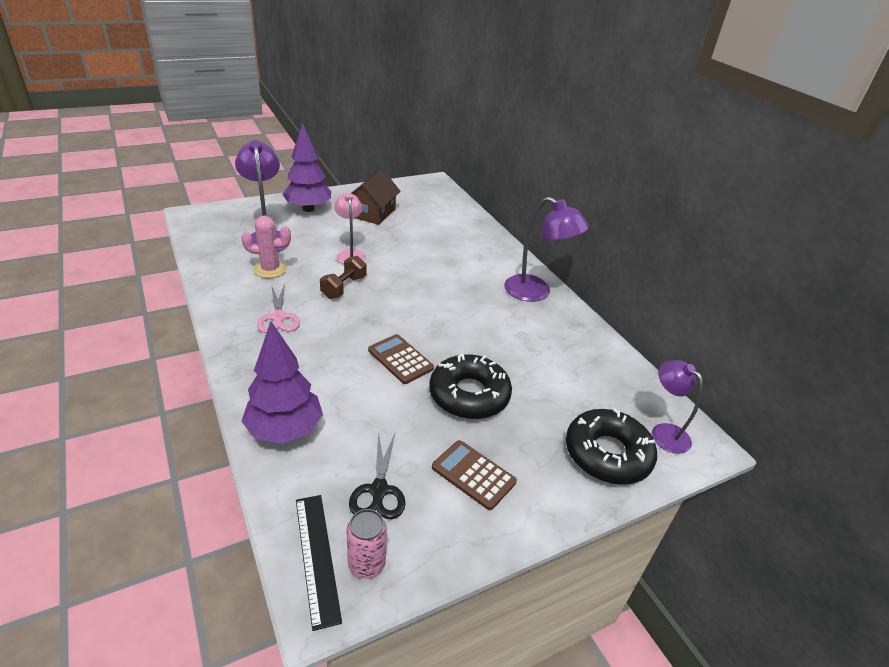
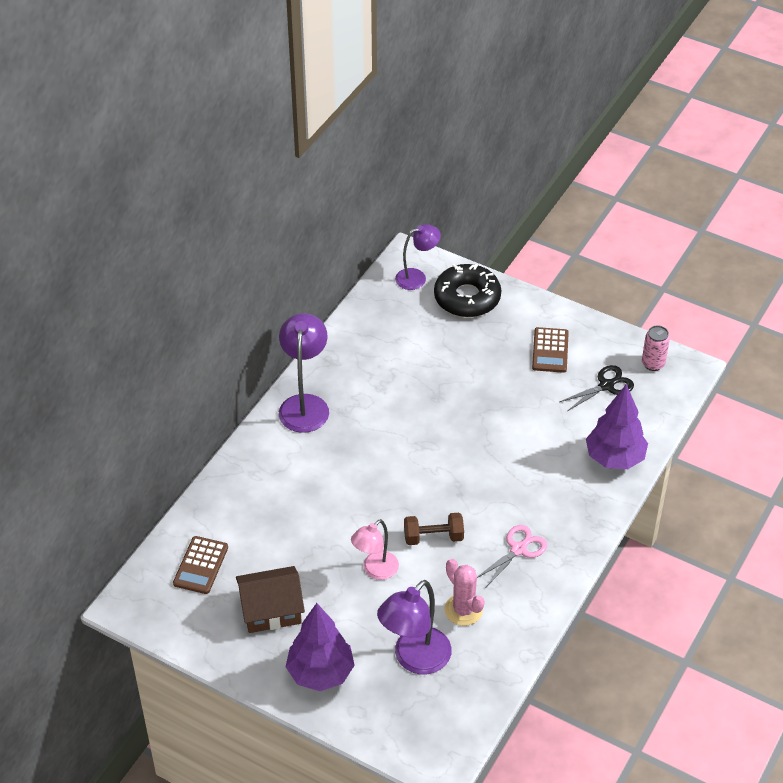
camera: 120 degrees left, 10 degrees up
black ruler [296,495,342,631] -> none
brown calculator [368,334,434,384] -> brown calculator moved to [173,536,228,594]
black donut [429,354,512,419] -> none
purple lamp [652,360,703,454] -> purple lamp turned 135 degrees counterclockwise [395,224,441,290]

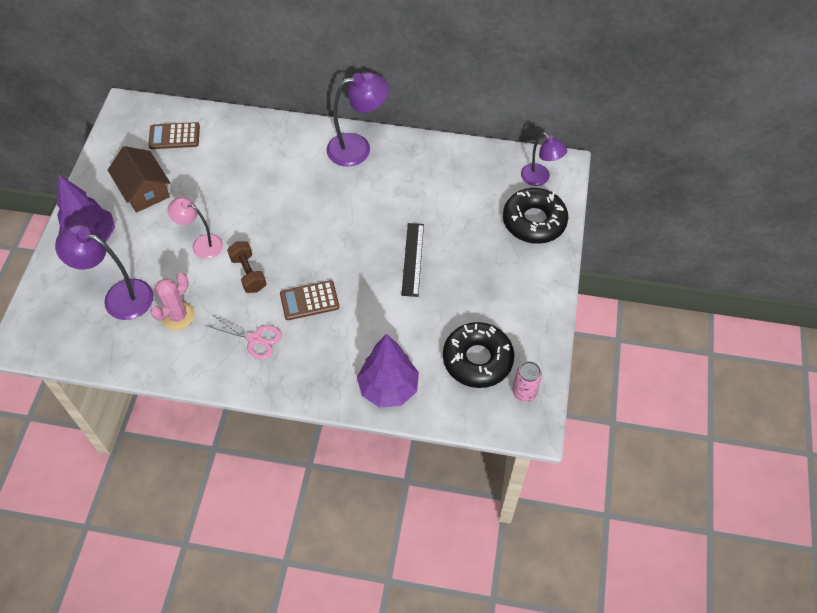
camera: 70 degrees right, 10 degrees up
brown calculator [532,327,569,373] -> brown calculator moved to [280,280,339,320]
black scissors [559,365,634,411] -> black donut [443,322,514,388]
none -> black ruler [401,223,424,297]

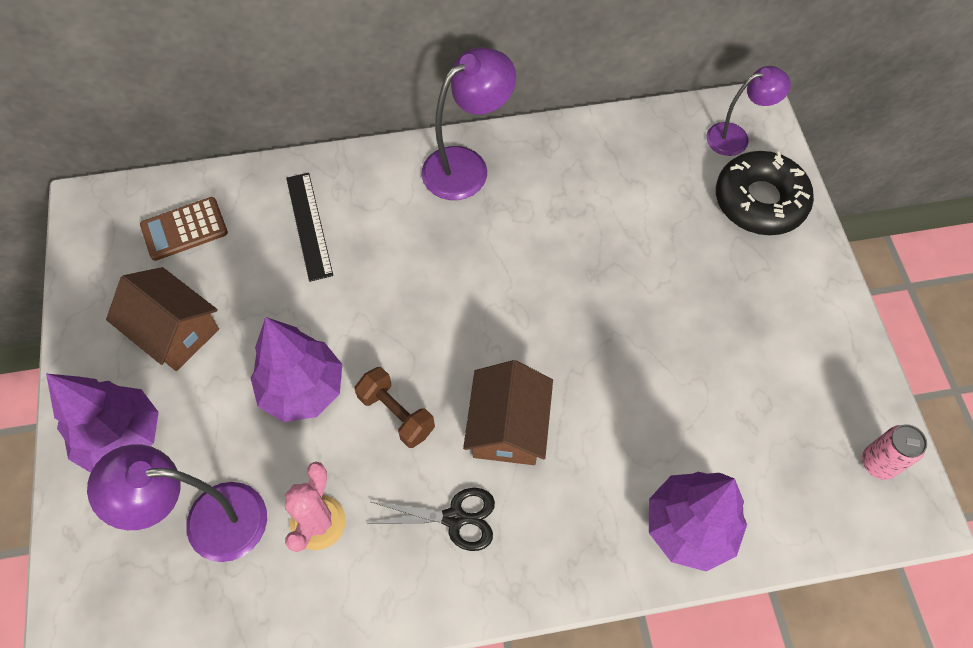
camera: 20 degrees left, 5 degrees up
pink lamp [167,197,223,259] -> purple tree [251,317,342,422]
pink scissors [205,314,282,360] -> black scissors [371,488,495,551]
brown calculator [280,280,339,320] -> brown house [463,360,553,465]
black ruler [401,223,424,297] -> black ruler moved to [286,173,333,282]
black donut [443,322,514,388] -> none
purple lamp [521,133,567,186] -> purple lamp turned 45 degrees counterclockwise [706,66,791,156]

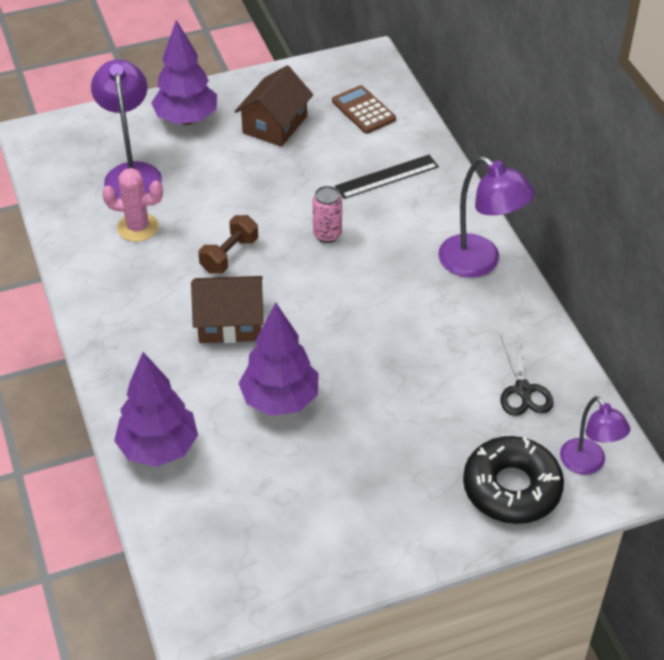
camera: 80 degrees right, 15 degrees down
purple tree [251,317,342,422] -> purple tree moved to [238,302,319,416]
black scissors [371,488,495,551] -> black scissors moved to [501,337,554,416]
pink can [862,424,927,480] -> pink can moved to [313,186,342,243]

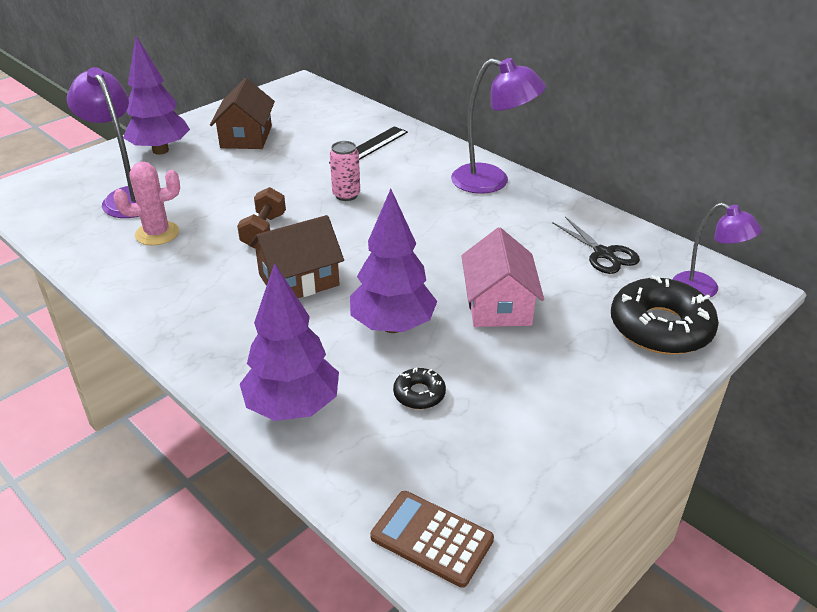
camera: 25 degrees left, 10 degrees down
brown calculator [332,85,396,134] -> brown calculator moved to [370,491,494,588]
none -> black donut [393,367,446,409]
none -> pink house [461,228,544,327]

